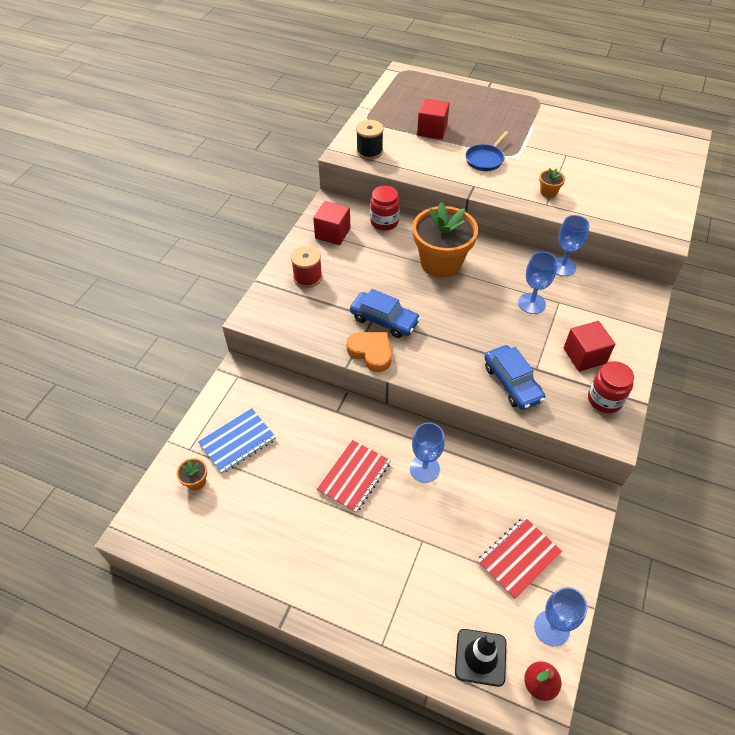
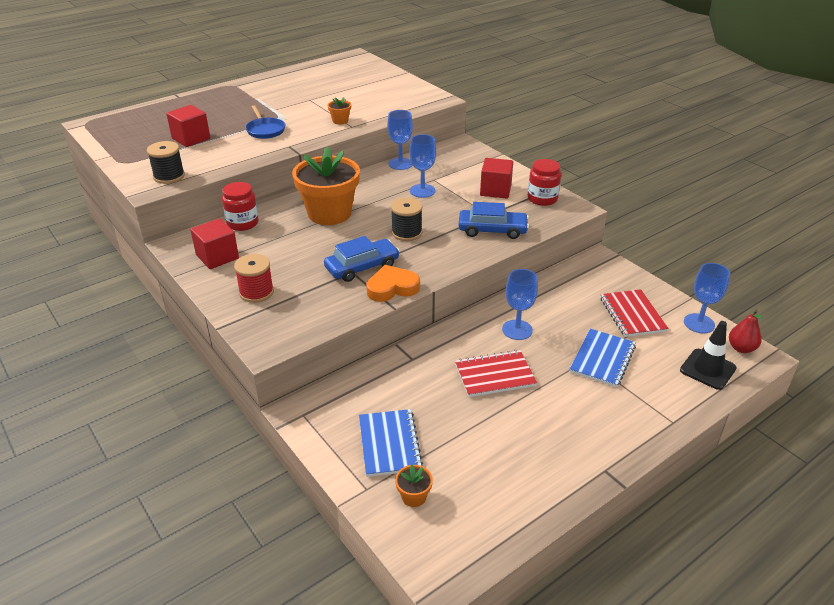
camera: 60 degrees left, 15 degrees down
red notebook [317,440,391,513] -> red notebook turned 75 degrees counterclockwise [455,350,537,397]
none -> black spool [391,198,423,241]
none -> blue notebook [570,329,636,387]

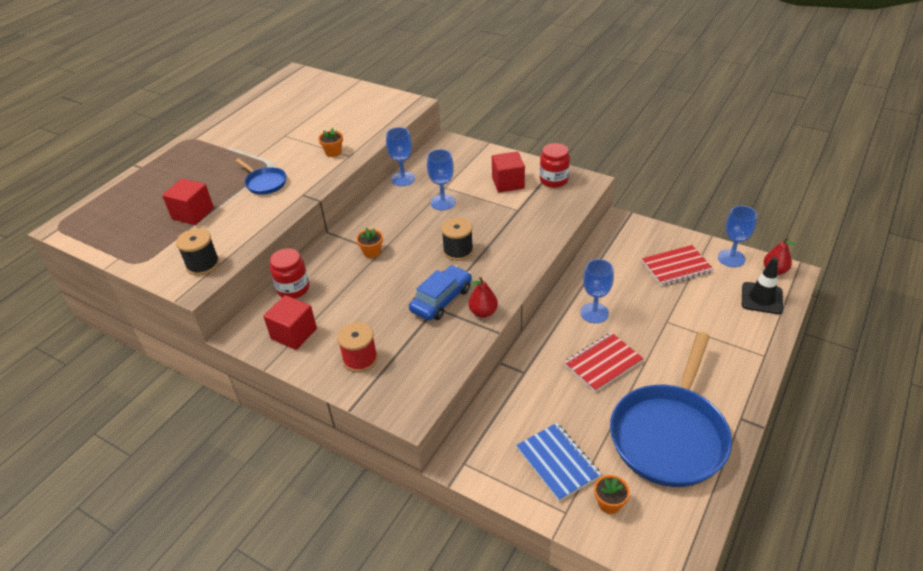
camera: 20 degrees left, 5 degrees up
orange flower pot [292,146,360,225] -> orange flower pot [356,228,383,258], size x0.40
orange heart [366,265,420,302] -> red pear [468,277,498,318]
blue car [459,202,529,239] -> none
blue notebook [570,329,636,387] -> none
red notebook [601,289,669,337] -> red notebook turned 75 degrees counterclockwise [642,245,714,286]
none -> blue pan [610,332,732,487]

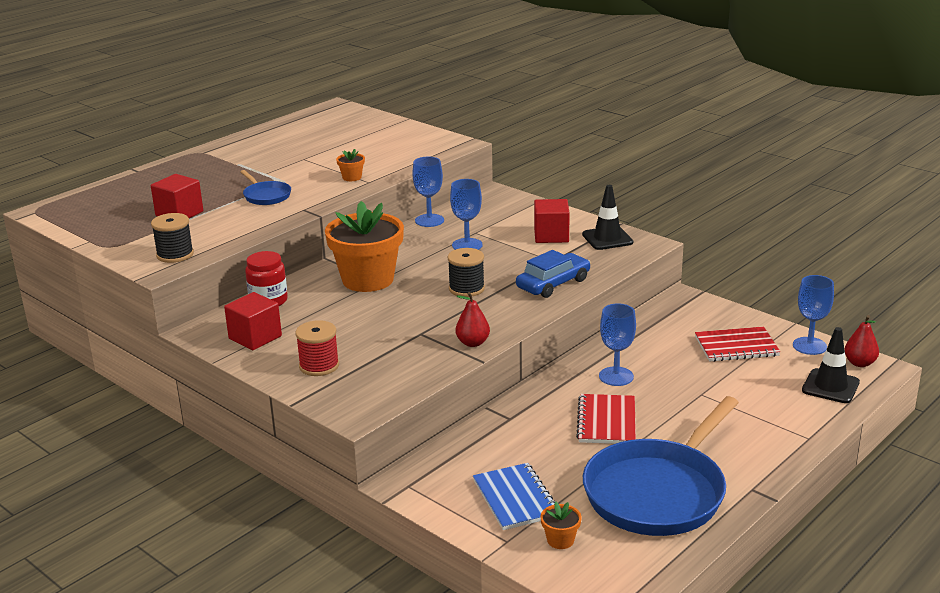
camera: 10 degrees right, 15 degrees down
orange flower pot [356,228,383,258] -> orange flower pot [325,201,404,292], size x2.50
blue car [409,265,472,321] -> blue car moved to [516,250,590,298]
red jar [540,143,570,188] -> black traffic cone [582,185,633,250]
red notebook [564,332,644,392] -> red notebook turned 60 degrees counterclockwise [576,394,636,444]

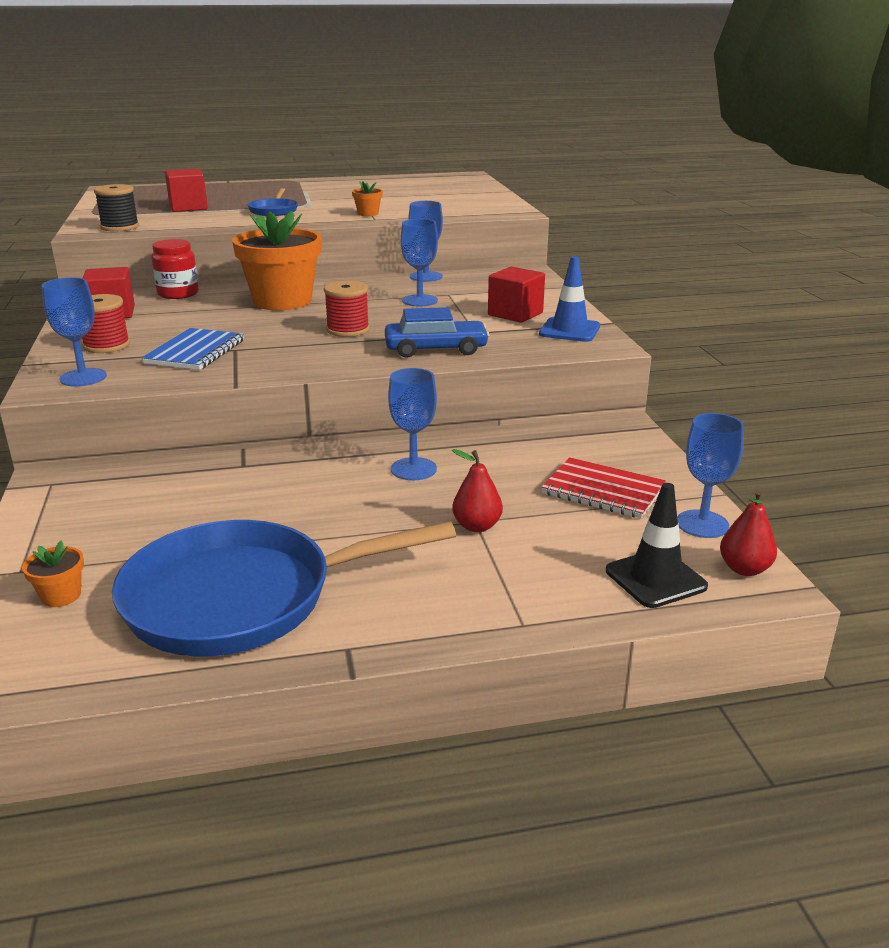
camera: 35 degrees right, 0 degrees up
black spool [448,248,485,297] -> red spool [324,281,370,337]
red pear [455,292,490,347] -> red pear moved to [452,449,503,532]
blue notebook [473,463,555,530] -> blue notebook moved to [142,328,244,370]
red notebook [576,394,636,444] -> none
black traffic cone [582,185,633,250] -> blue traffic cone [539,256,600,342]
none -> blue goblet [42,277,107,386]

